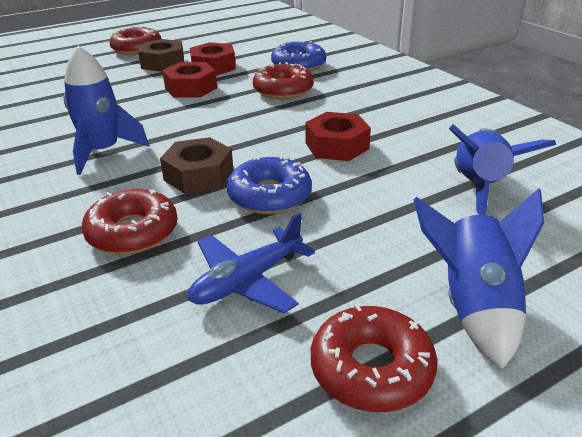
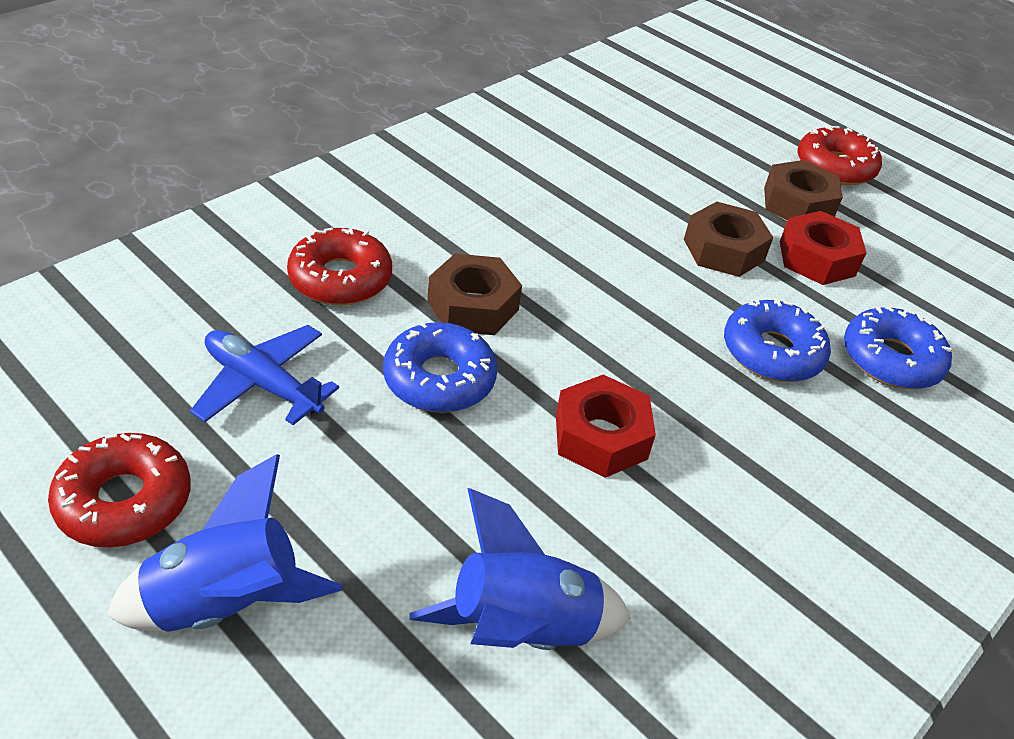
camera: 70 degrees right, 10 degrees up
blue rocket [63,46,149,175] -> none
red nut [162,62,217,98] -> brown nut [684,202,773,277]
red donut [253,62,314,99] -> blue donut [724,298,831,382]

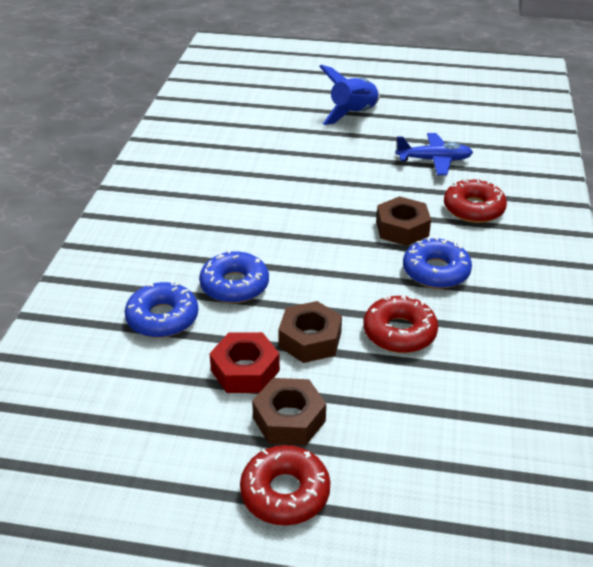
camera: 150 degrees right, 5 degrees down
red donut [48,433,191,548] -> red donut moved to [363,294,438,353]
blue donut [383,321,497,413] -> blue donut moved to [403,237,472,289]
blue rocket [409,488,630,650] -> none
red nut [556,375,656,478] -> none

